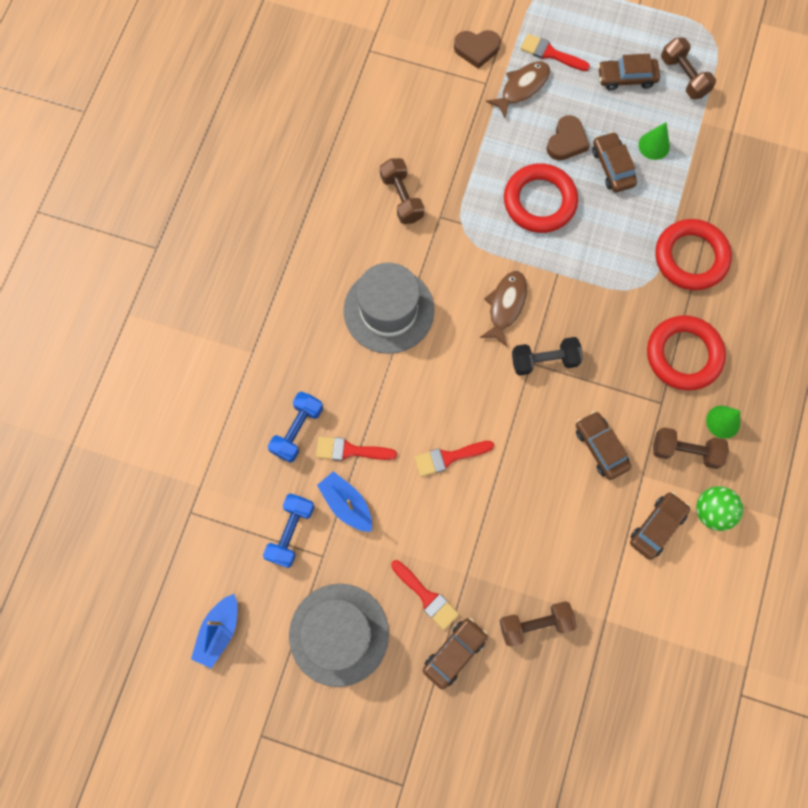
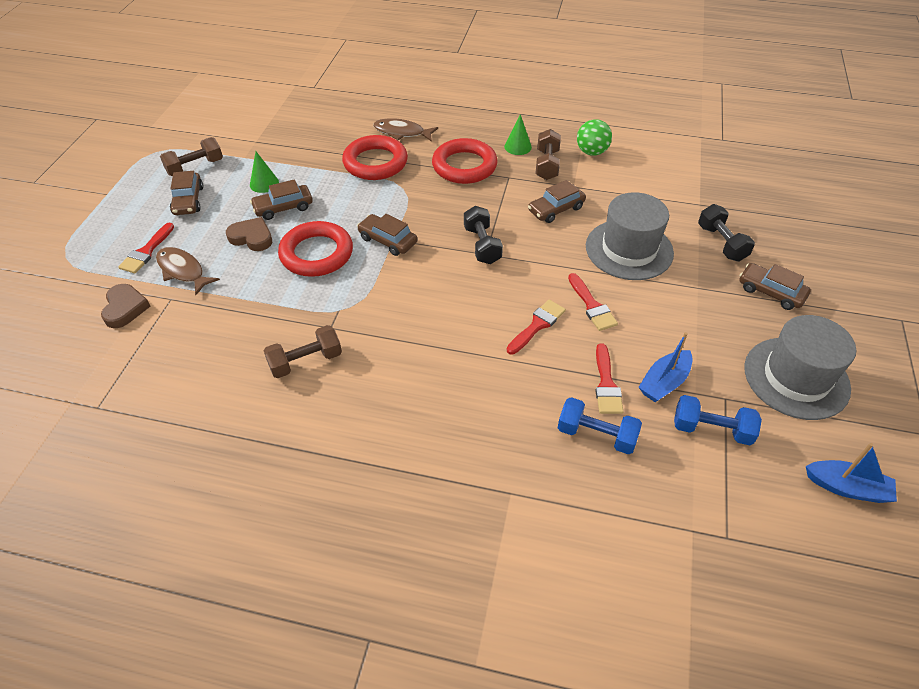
camera: 95 degrees left, 25 degrees down
grey hat [344,263,435,354] -> grey hat moved to [586,192,674,280]
red brush [391,560,459,630] -> red brush moved to [507,300,566,355]
brown fish [480,271,527,347] -> brown fish moved to [373,118,438,142]
brown dumbbell [500,601,577,647] -> black dumbbell [698,204,755,262]
brown car [630,492,690,560] -> brown car moved to [357,214,417,256]

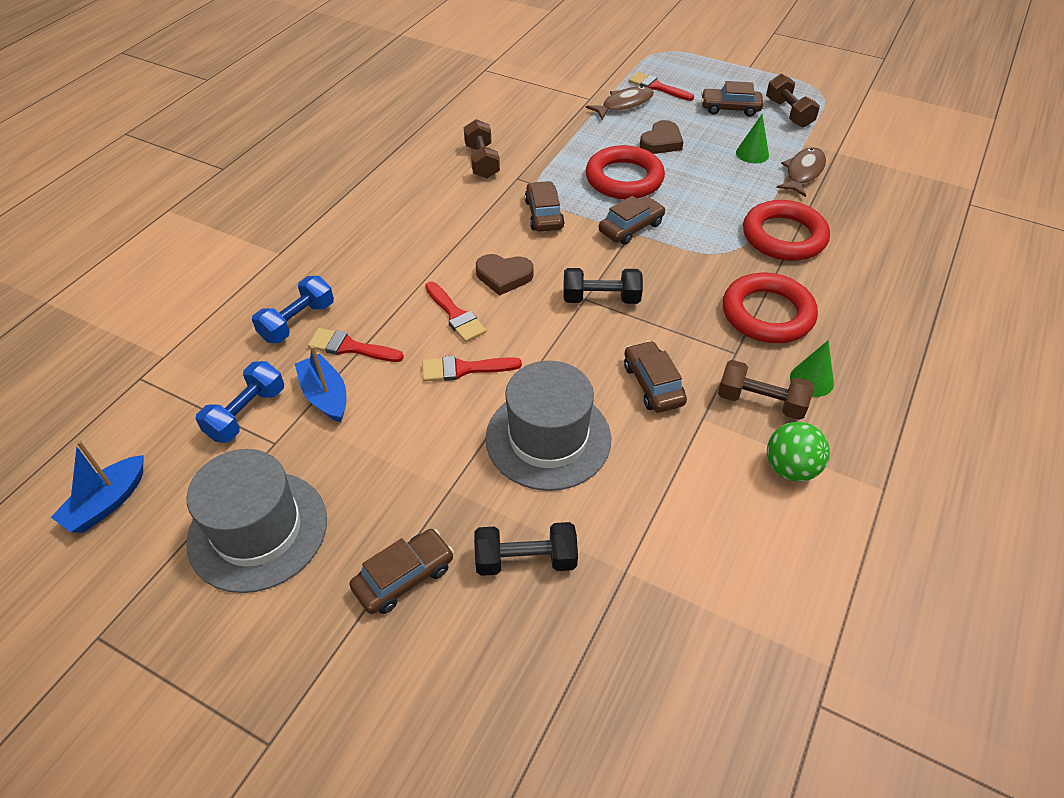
camera: 105 degrees right, 0 degrees up
brown heart [101,284,151,328] -> brown heart moved to [476,254,533,296]
brown car [250,179,313,220] -> brown car moved to [525,181,565,232]
brown fish [373,118,438,142] -> brown fish moved to [777,147,826,197]

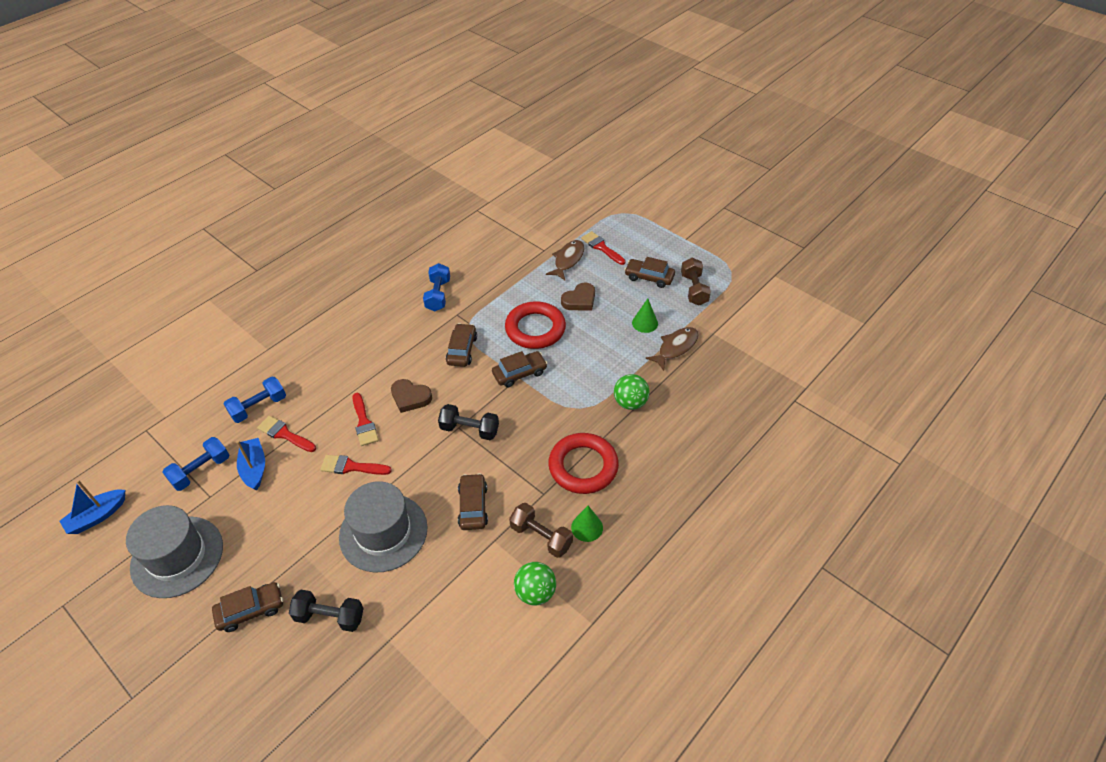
camera: 15 degrees right, 0 degrees up
brown dumbbell [464,119,500,178] -> blue dumbbell [423,263,450,311]
brown fish [586,86,654,119] -> brown fish turned 45 degrees counterclockwise [546,240,584,280]
red ring [743,200,830,261] -> green ball [614,374,650,410]

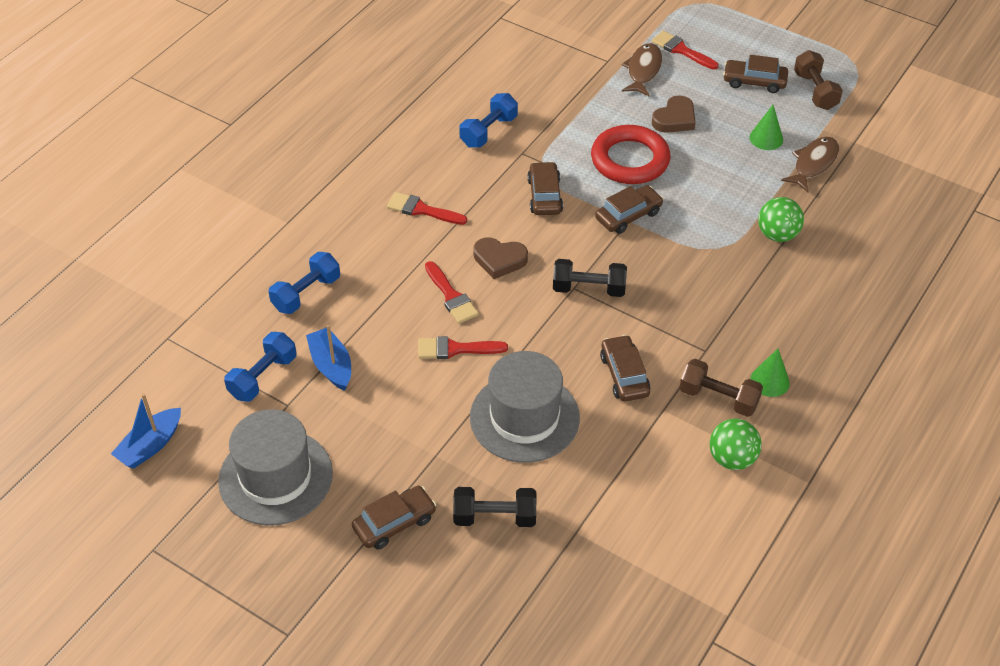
camera: 10 degrees left, 0 degrees up
red brush [257,416,316,452] -> red brush moved to [387,192,467,225]
blue dumbbell [423,263,450,311] -> blue dumbbell turned 45 degrees clockwise [459,93,518,147]
red ring [548,433,619,494] -> none

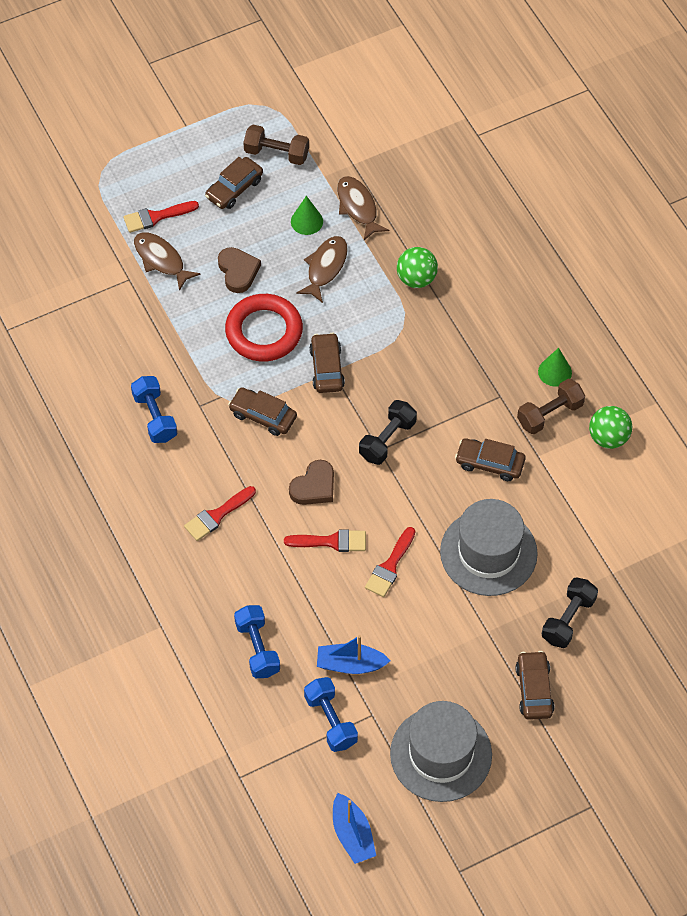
camera: 60 degrees left, 10 degrees up
none -> brown fish [296,236,348,303]

